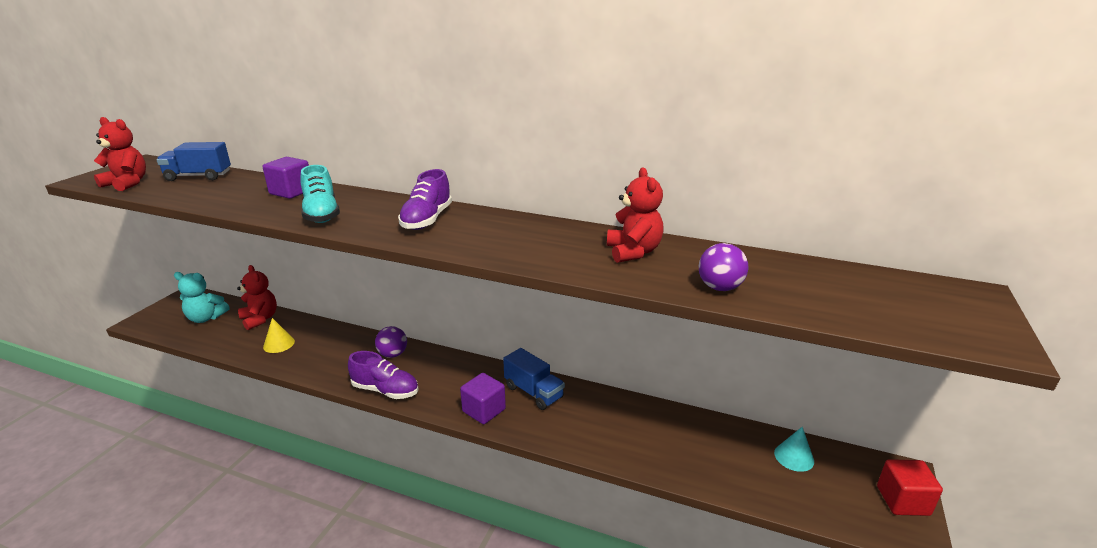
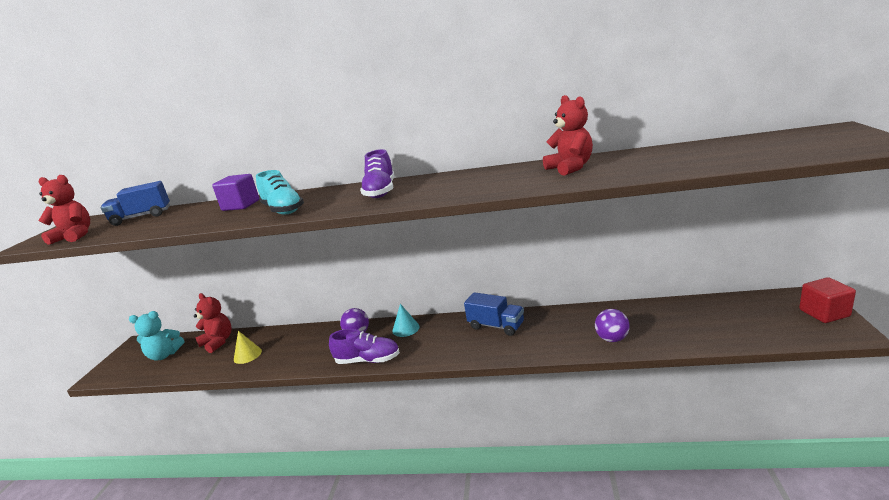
camera: 10 degrees left, 5 degrees down
purple cube [460,373,506,424] -> none
purple ball [699,243,749,291] -> purple ball moved to [595,309,630,342]
turquoise cone [774,427,814,472] -> turquoise cone moved to [392,304,420,337]

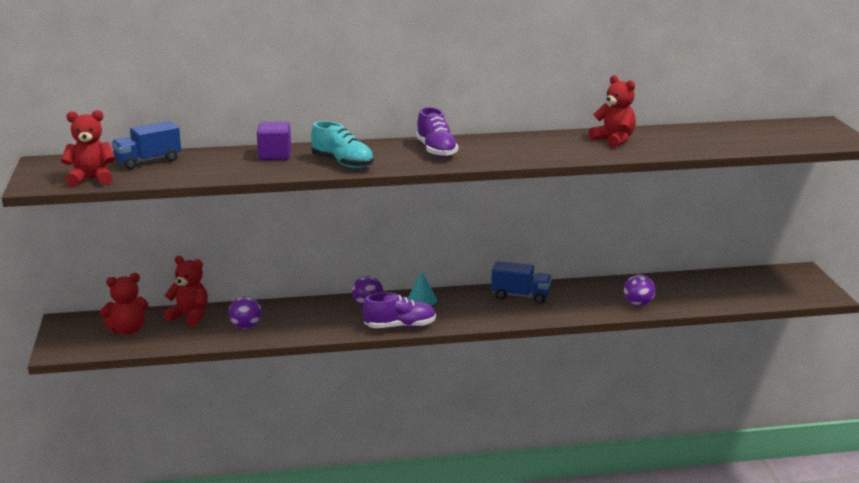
camera: 20 degrees left, 0 degrees up
turquoise teddy bear [129,311,185,361] -> red teddy bear [100,273,149,335]
yellow cone [234,331,262,364] -> purple ball [229,296,261,329]
red cube [799,277,856,323] -> none

